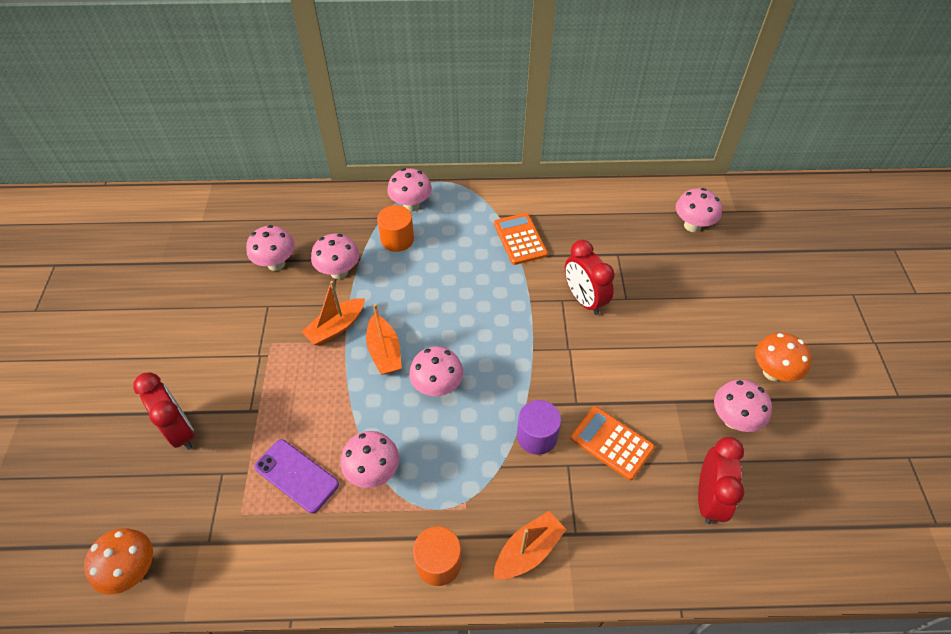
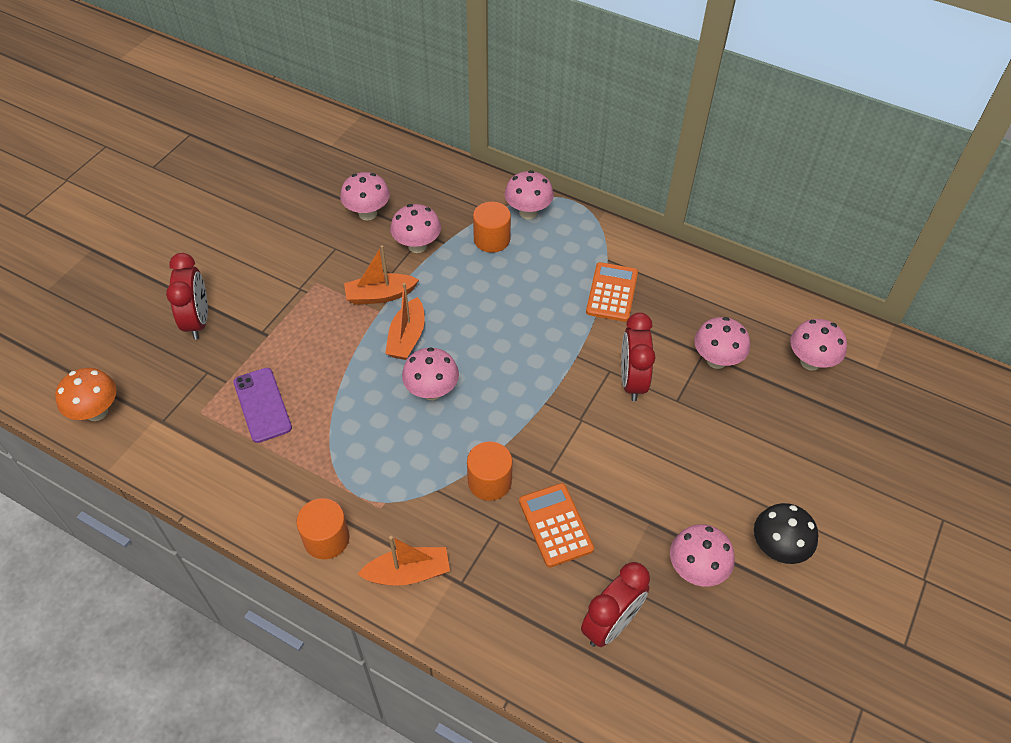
camera: 30 degrees right, 0 degrees up
pink mushroom [340,431,399,488] -> pink mushroom moved to [694,317,750,369]
purple cylinder [517,400,561,455] -> orange cylinder [467,441,512,501]
orange mushroom [755,333,812,381] -> black mushroom [754,503,818,564]

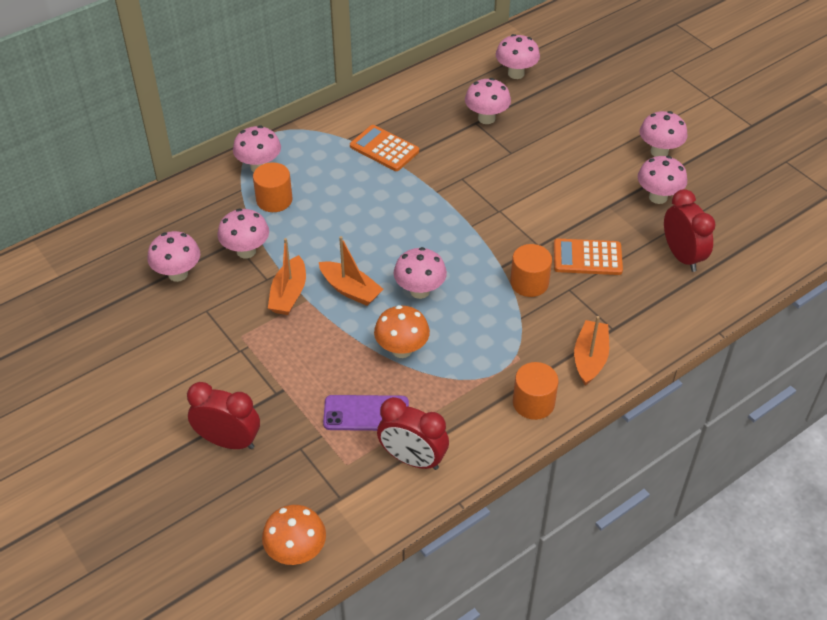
camera: 65 degrees left, 5 degrees down
red clock [621,312,656,401] -> red clock moved to [377,397,449,470]
black mushroom [754,503,818,564] -> pink mushroom [640,111,688,157]
none -> orange mushroom [374,305,430,358]

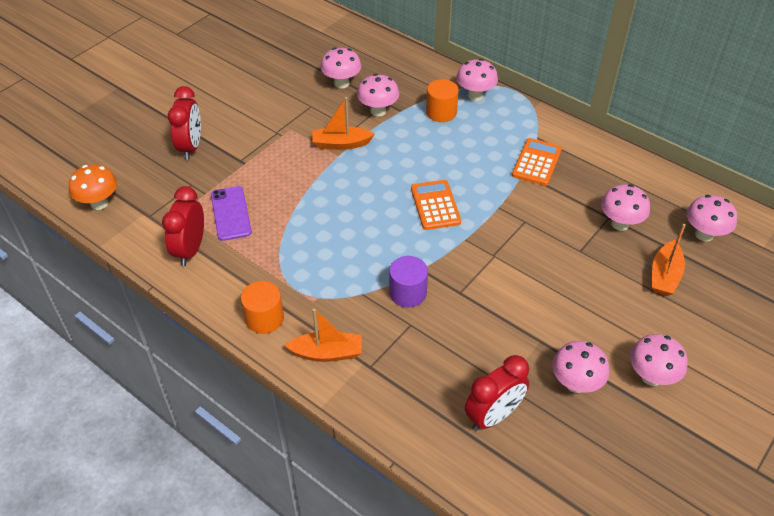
camera: 75 degrees right, 0 degrees up
orange boat [319,236,383,306] -> orange boat moved to [652,224,686,296]
orange mushroom [374,305,430,358] -> none
pink mushroom [394,247,447,299] -> none
orange cylinder [510,244,552,297] -> purple cylinder [389,256,428,307]
orange calculator [554,239,623,275] -> orange calculator moved to [411,180,461,230]

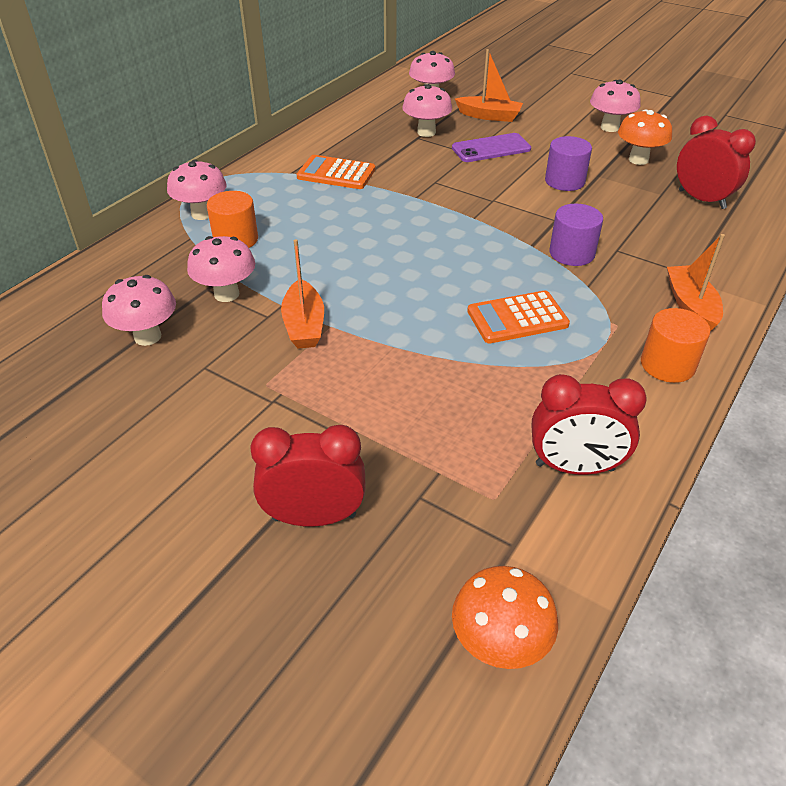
camera: 95 degrees left, 5 degrees down
purple phone [211,186,252,241] -> purple phone moved to [452,133,531,162]
orange calculator [411,180,461,230] -> orange calculator moved to [467,290,570,343]
pink mushroom [552,341,609,393] -> orange mushroom [618,109,672,165]
none -> purple cylinder [545,136,592,191]

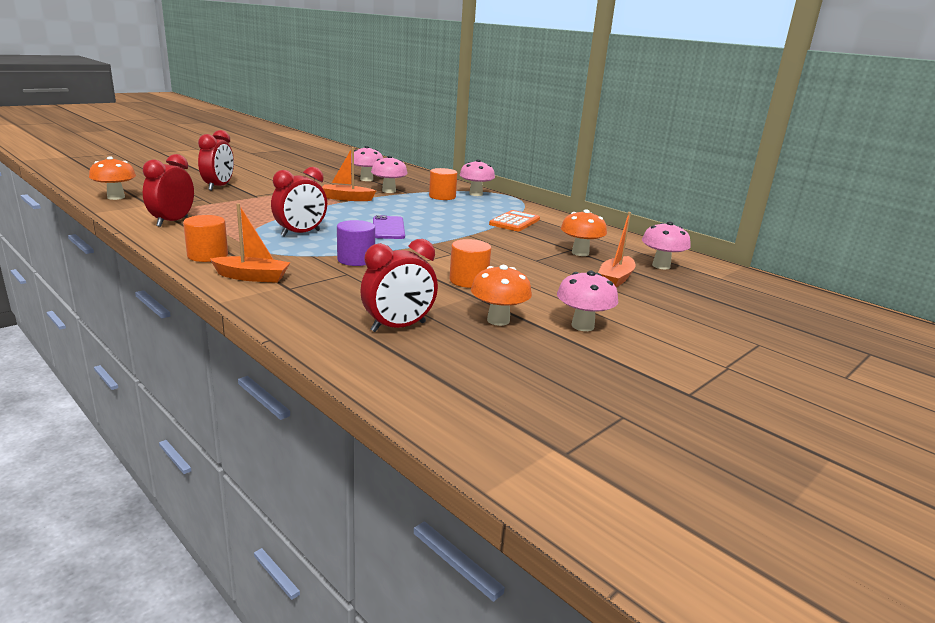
camera: 100 degrees right, 20 degrees down
pink mushroom [402,84,452,137] -> orange mushroom [561,210,607,256]
purple phone [452,133,531,162] -> purple phone moved to [373,215,405,239]
orange calculator [467,290,570,343] -> red clock [271,167,327,237]
purple cylinder [545,136,592,191] -> orange cylinder [449,239,491,288]

